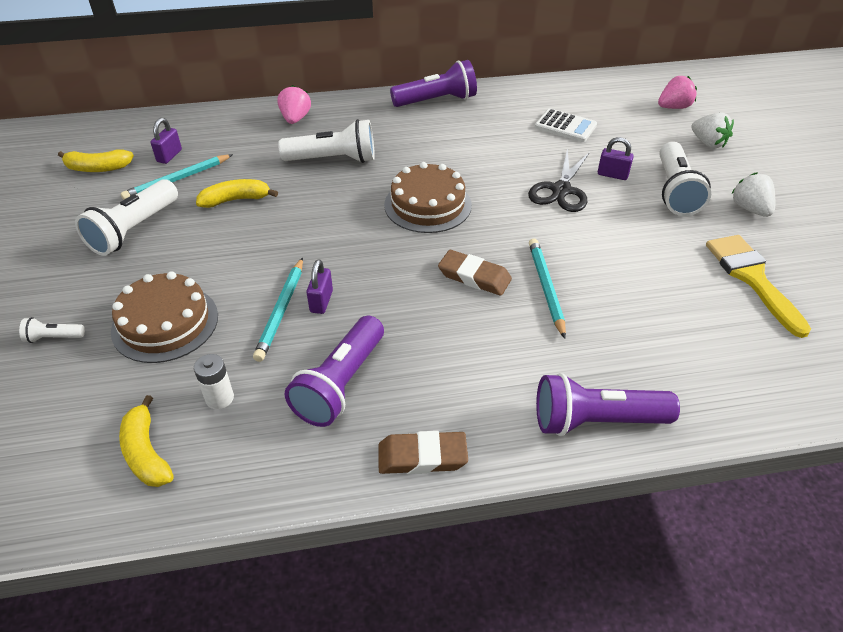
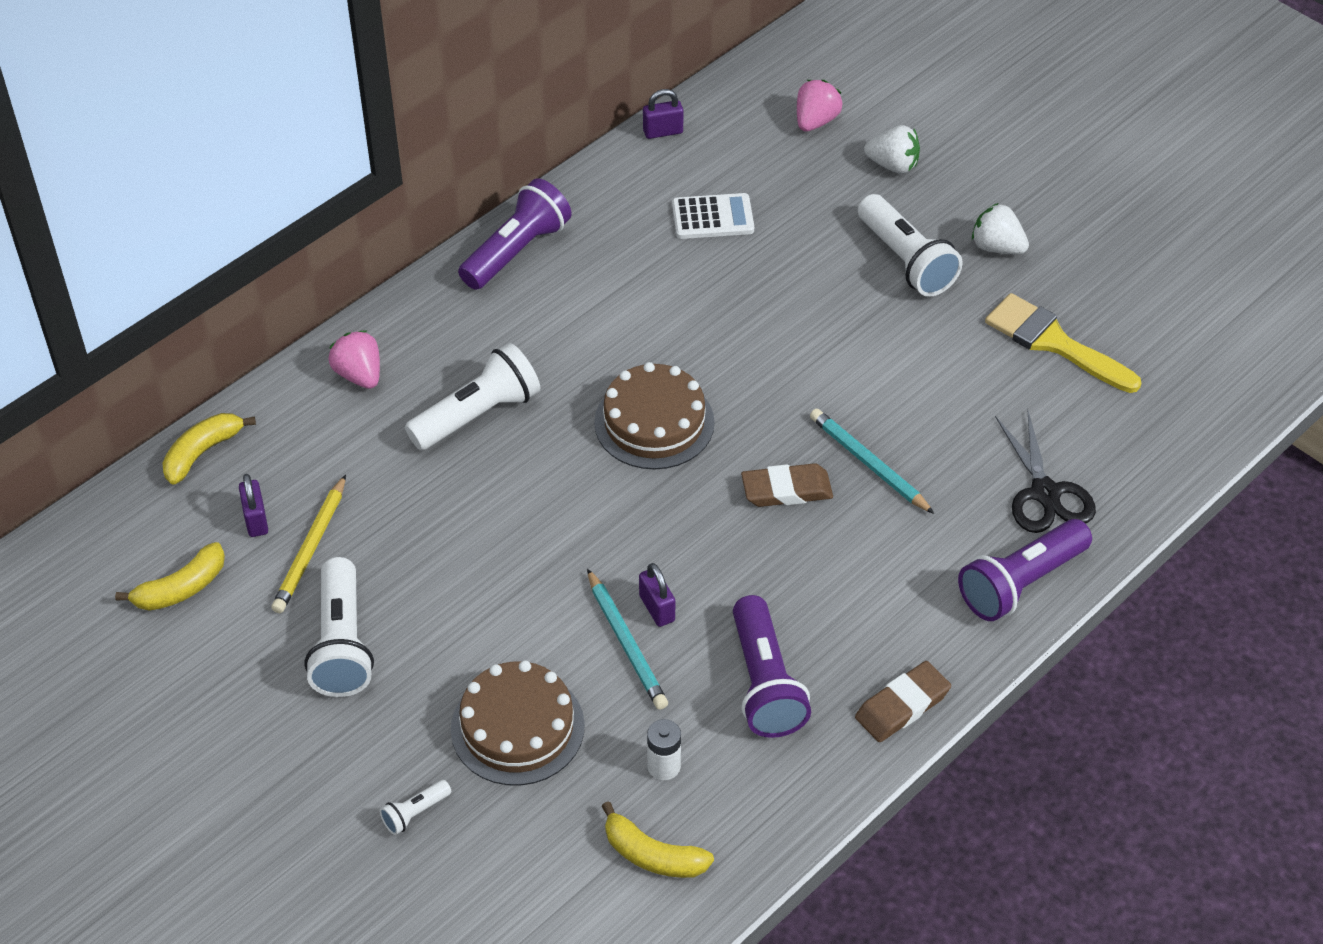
camera: 35 degrees left, 5 degrees up
turquoise pencil [121,154,233,200] -> yellow pencil [271,475,346,613]
yellow banana [196,179,278,208] -> yellow banana moved to [162,413,256,485]
black scissors [528,148,590,212] -> black scissors moved to [995,409,1096,533]
purple padlock [598,137,634,180] -> purple padlock moved to [643,89,684,139]

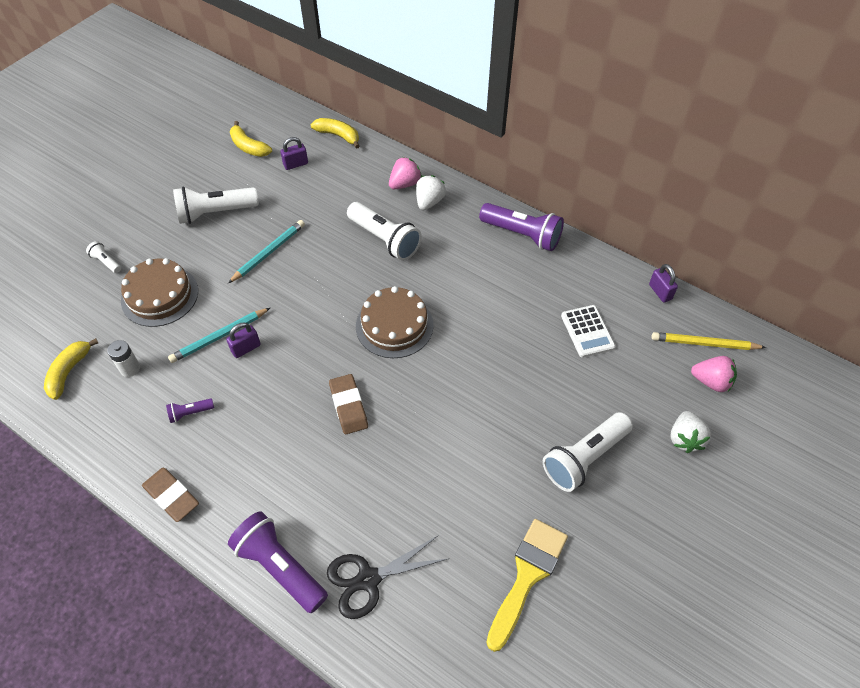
camera: 80 degrees right, 5 degrees up
yellow pencil [271,475,346,613] -> yellow pencil moved to [652,332,766,350]
purple flashlight [733,595,811,738] -> purple flashlight [166,398,214,423], size x0.46
turquoise pencil [810,409,934,514] -> turquoise pencil moved to [228,220,305,283]
white strawberry [972,203,1029,254] -> white strawberry moved to [416,175,446,210]

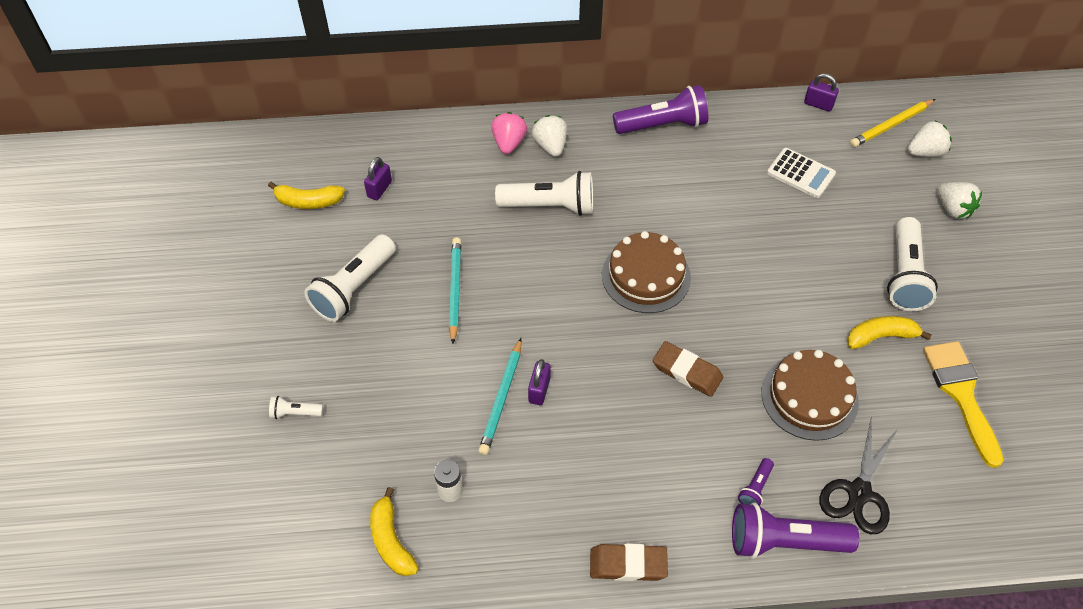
camera: 40 degrees left, 0 degrees up
brown cake [121,258,198,327] -> brown cake moved to [762,350,859,441]
purple flashlight [166,398,214,423] -> purple flashlight moved to [738,458,774,506]
yellow banana [310,118,360,149] -> yellow banana moved to [847,316,932,349]
pink strawberry [691,356,737,392] -> white strawberry [908,121,952,157]

